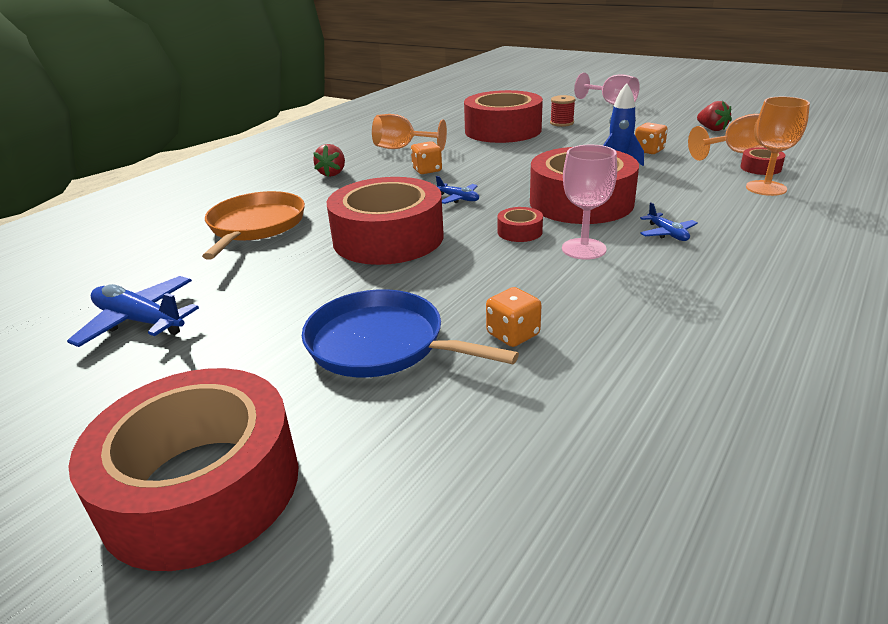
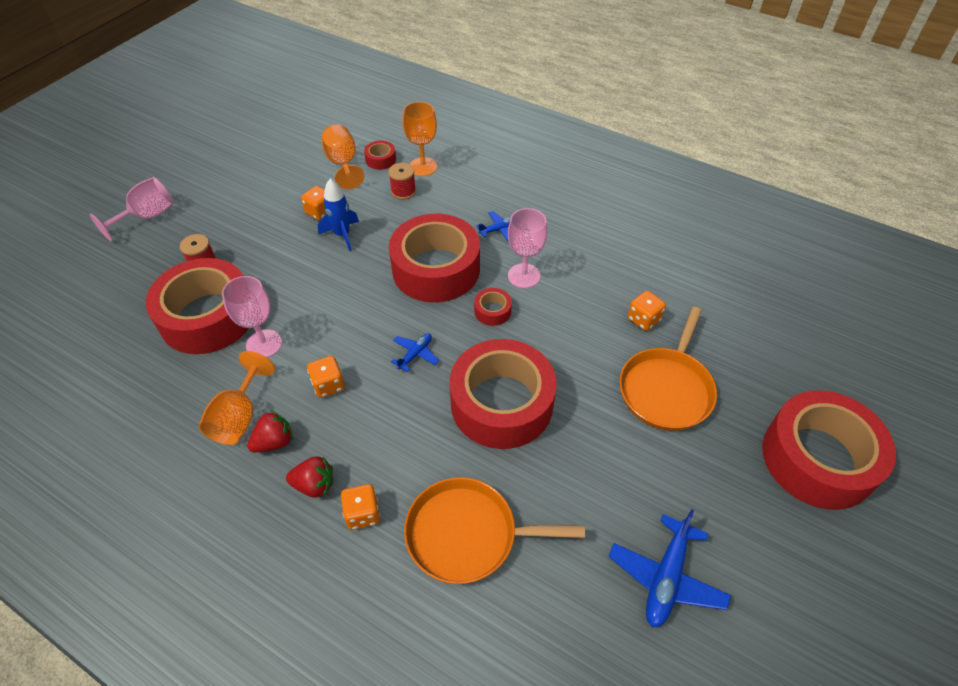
camera: 95 degrees left, 20 degrees up
blue pan [302,289,519,377] -> orange pan [619,307,717,431]
red strawberry [697,101,732,131] -> red strawberry moved to [247,410,293,452]
none -> pink goblet [222,276,282,357]
none -> orange dice [341,484,380,530]
none -> red spool [388,163,416,200]

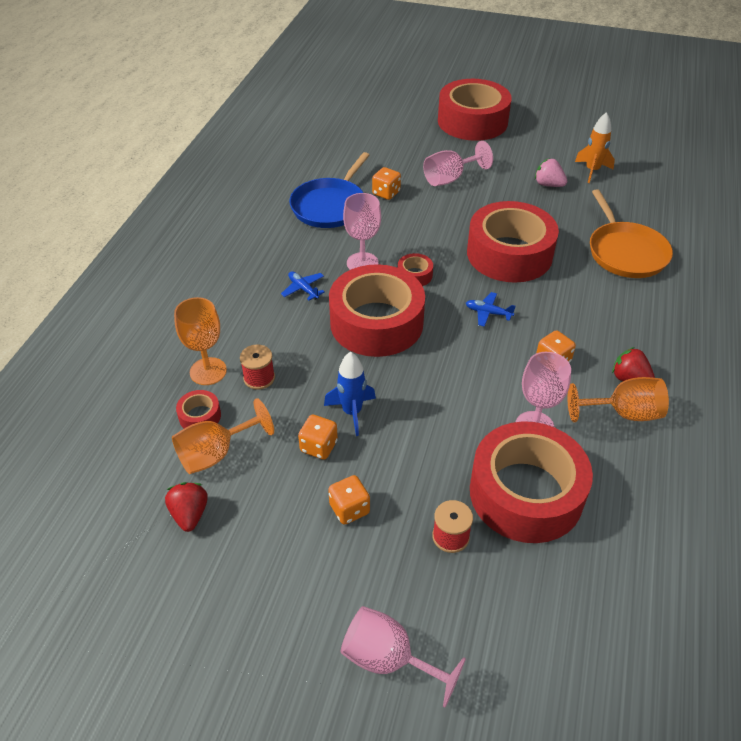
camera: 105 degrees left, 5 degrees down
red strawberry [286,457,333,498] -> red strawberry moved to [165,482,208,532]
orange dice [341,484,380,530] -> orange dice moved to [328,475,370,525]
blue plane [608,509,731,628] -> orange rocket [575,112,615,183]
orange pan [619,307,717,431] -> pink goblet [423,141,493,186]
none -> blue pan [289,152,370,228]
none -> pink strawberry [535,158,567,187]

